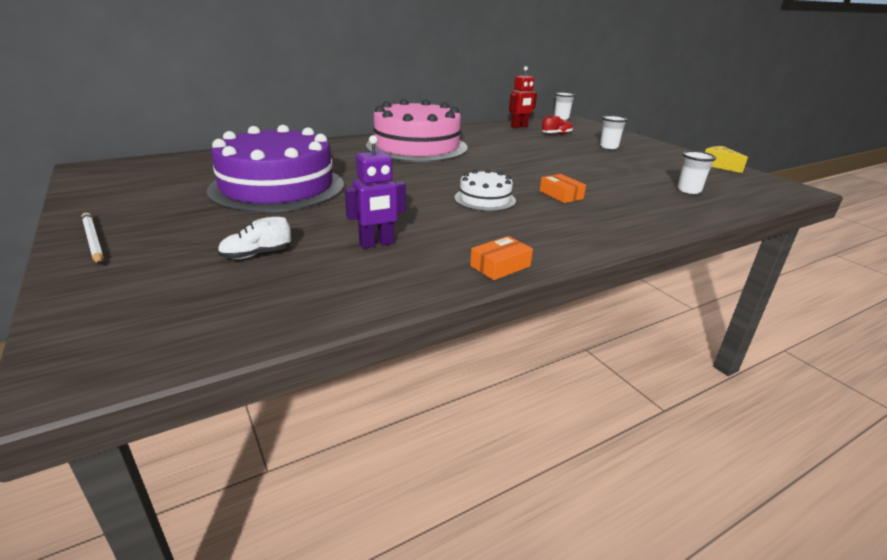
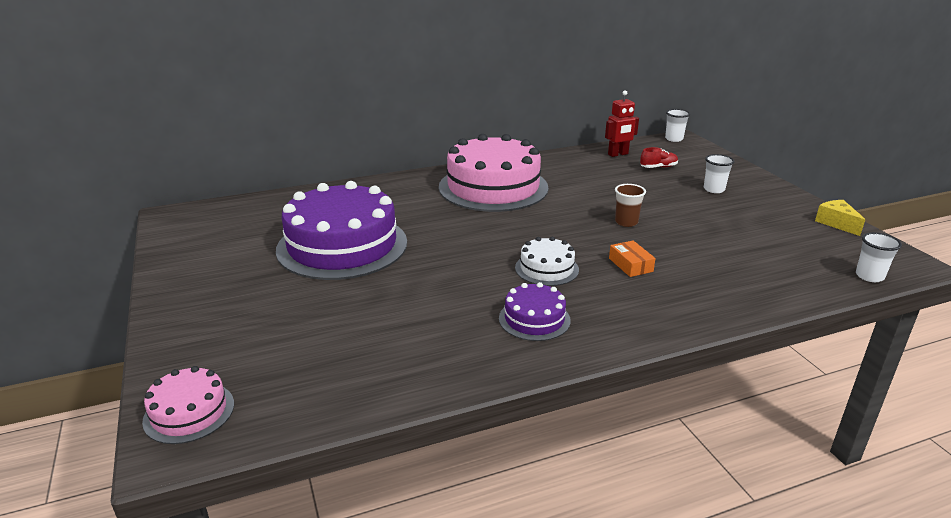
camera: 10 degrees right, 0 degrees up
white pencil [82,213,104,265] -> none
white shoe [218,217,291,259] -> none
purple robot [345,135,406,249] -> none
orange box [470,236,533,280] -> none
white cup [677,151,716,194] -> white cup moved to [856,232,902,282]
none -> pink cake [142,366,234,444]
none -> purple cake [499,282,571,341]
none -> brown cup [615,184,646,227]

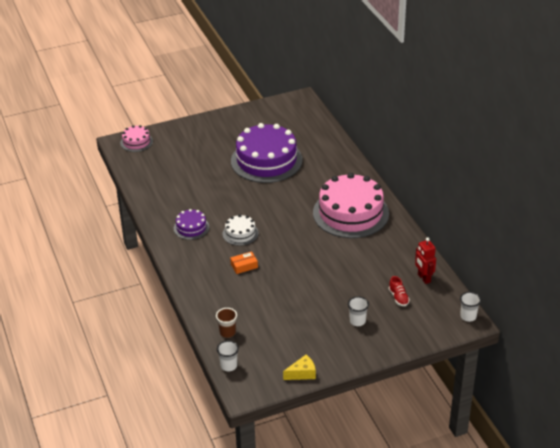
camera: 90 degrees right, 10 degrees up
brown cup [615,184,646,227] -> brown cup moved to [216,308,237,338]

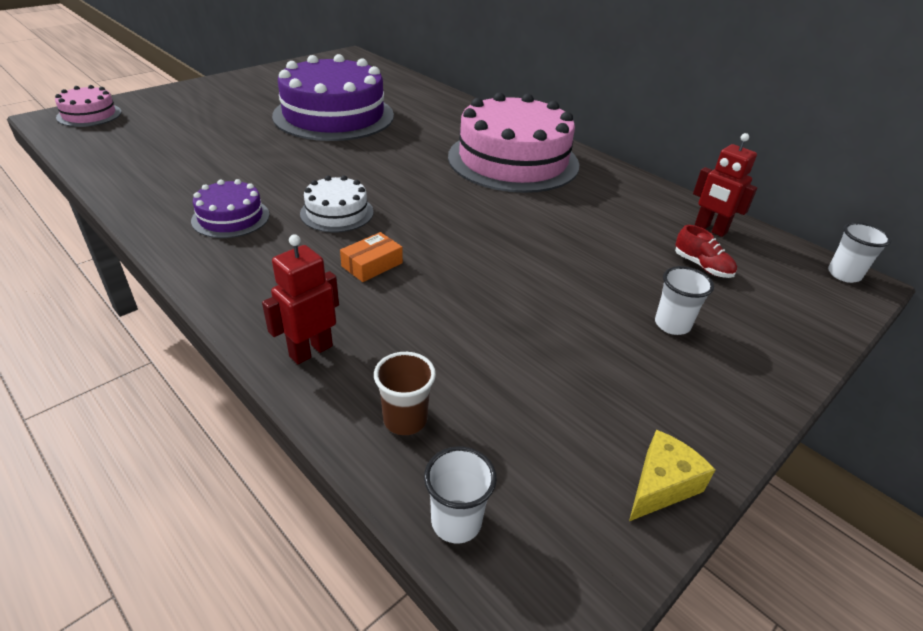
camera: 25 degrees left, 0 degrees up
none -> red robot [262,234,339,364]

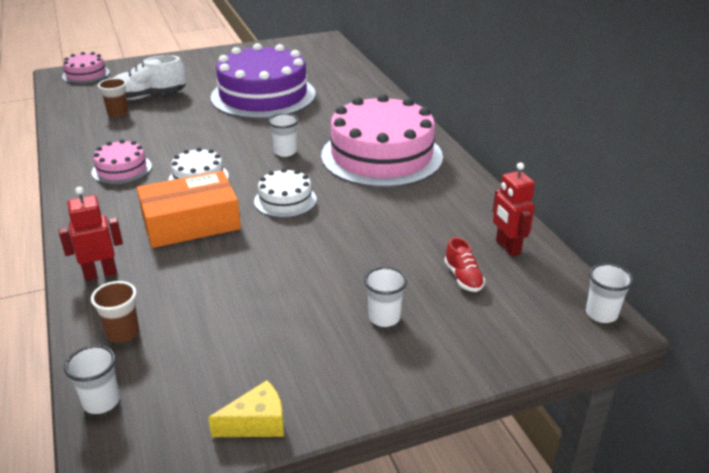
camera: 25 degrees right, 5 degrees down
purple cake [191,179,269,238] -> pink cake [92,139,152,184]
orange box [340,232,403,282] -> orange box [137,171,241,248], size x2.15
none -> brown cup [98,78,129,117]
none -> white shoe [113,55,186,100]
none -> white cake [254,168,317,218]
none -> white cup [268,113,299,157]

